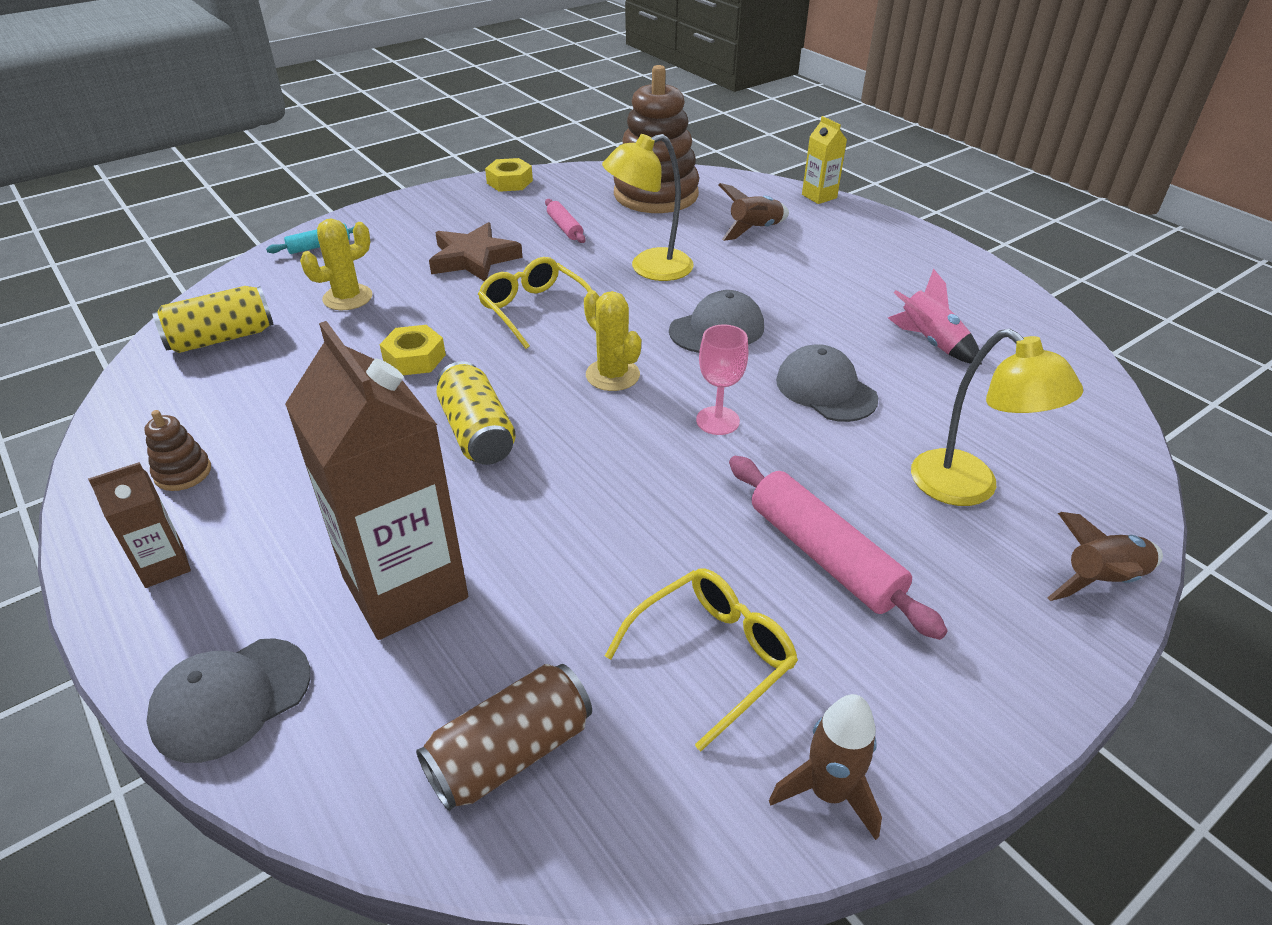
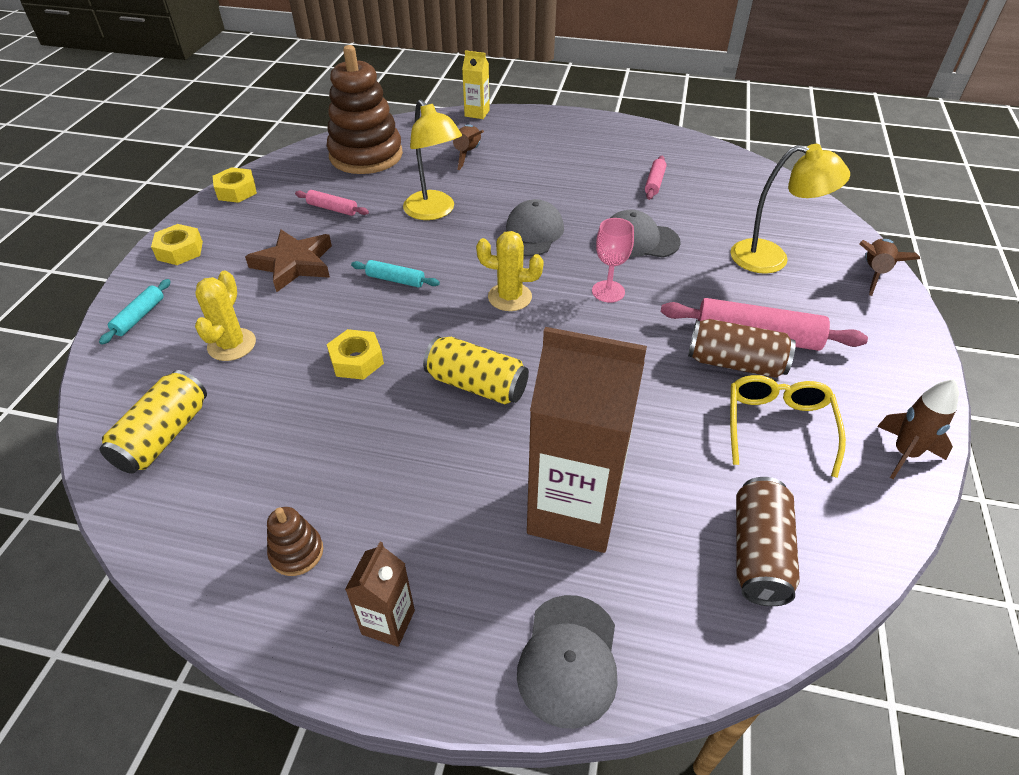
camera: 40 degrees left, 5 degrees up
yellow glasses [478,257,592,349] -> turquoise rolling pin [351,260,440,287]
yellow lamp [602,134,694,281] -> yellow lamp turned 60 degrees counterclockwise [403,99,462,220]
pink rocket [888,268,982,365] -> pink rolling pin [645,156,666,200]
none -> yellow nut [151,224,203,265]
none -> brown can [688,319,796,378]

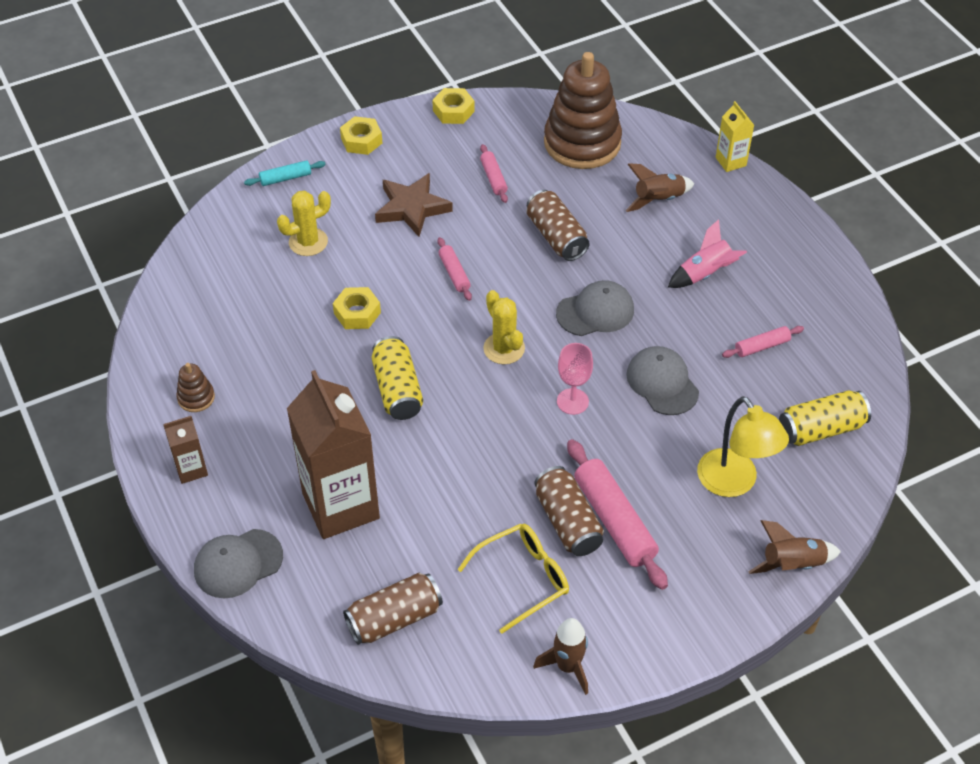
camera: 50 degrees right, 5 degrees up
yellow can [100,370,207,474] -> yellow can moved to [779,391,871,446]
turquoise rolling pin [351,260,440,287] -> pink rolling pin [437,237,472,301]
yellow lamp [403,99,462,220] -> brown can [527,190,590,261]
none -> pink rocket [668,219,747,288]

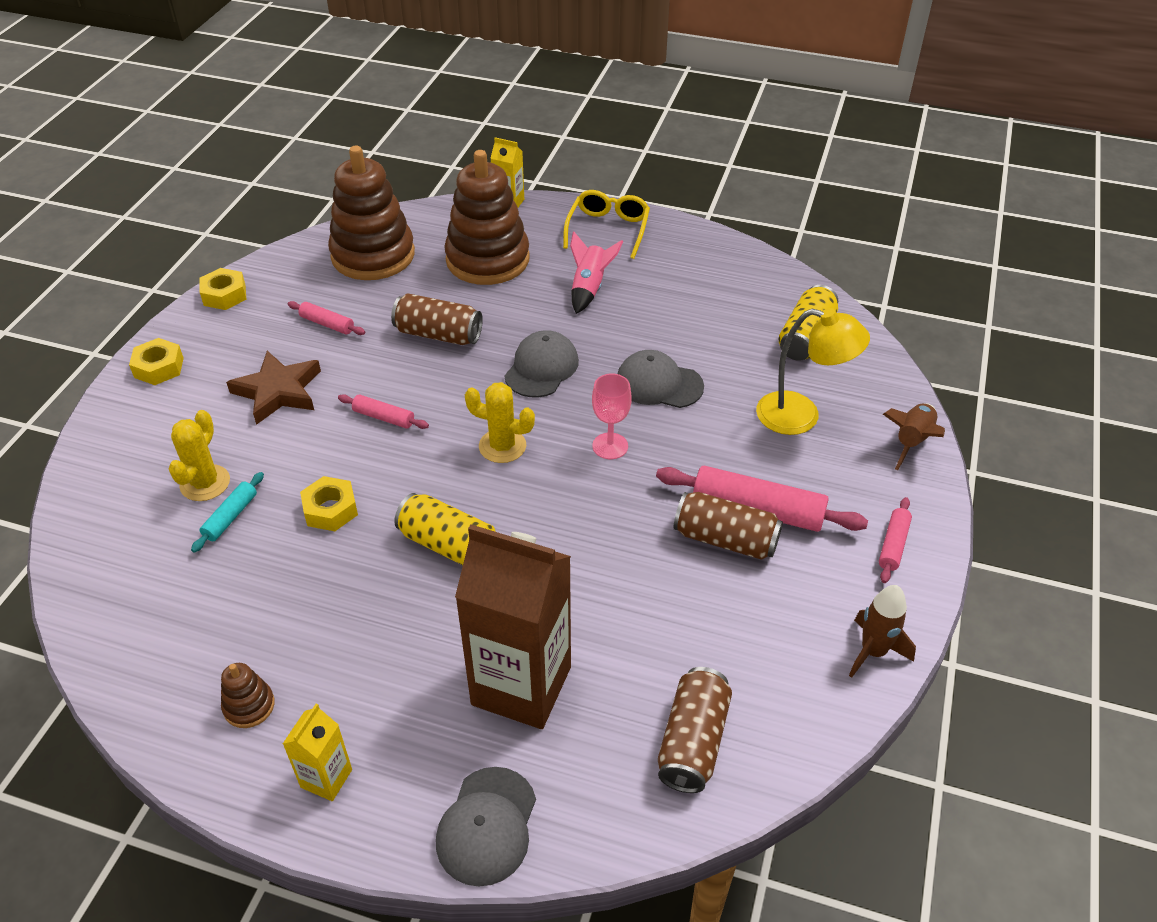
camera: 45 degrees left, 5 degrees down
brown carton [163,416,208,484] -> yellow carton [283,704,352,801]
turquoise rolling pin [244,160,326,186] -> turquoise rolling pin moved to [191,472,264,553]
yellow glasses [457,524,569,634] -> yellow glasses moved to [563,190,650,259]
brown rocket [625,163,694,212] -> brown stacking toy [444,150,530,285]
pink rolling pin [722,326,804,358] -> pink rolling pin moved to [879,497,912,583]

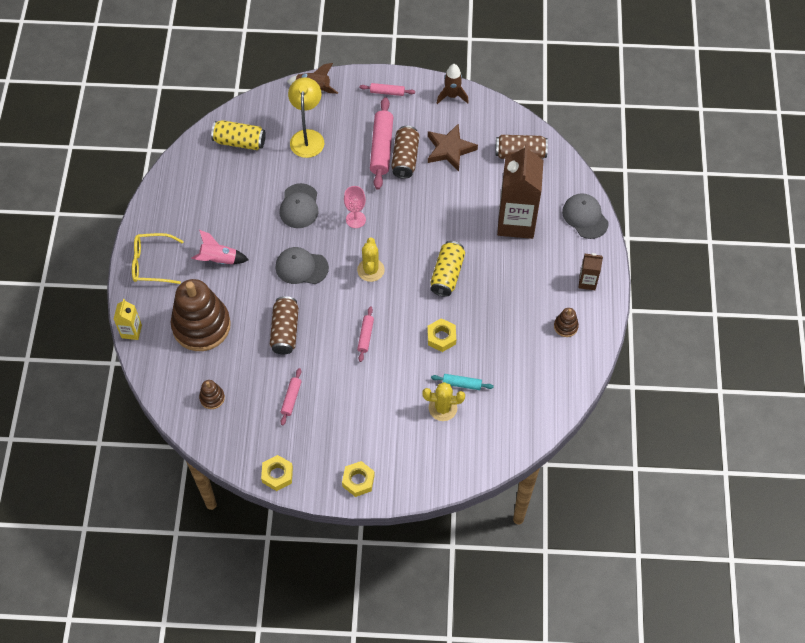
camera: 105 degrees left, 15 degrees up
brown star [226,351,321,425] -> brown star moved to [428,124,478,171]
yellow carton [283,704,352,801] -> brown carton [579,253,603,290]
brown stacking toy [328,146,415,280] -> brown stacking toy [199,380,225,409], size x0.42
grey cap [436,767,536,886] -> grey cap turned 120 degrees counterclockwise [562,193,609,239]

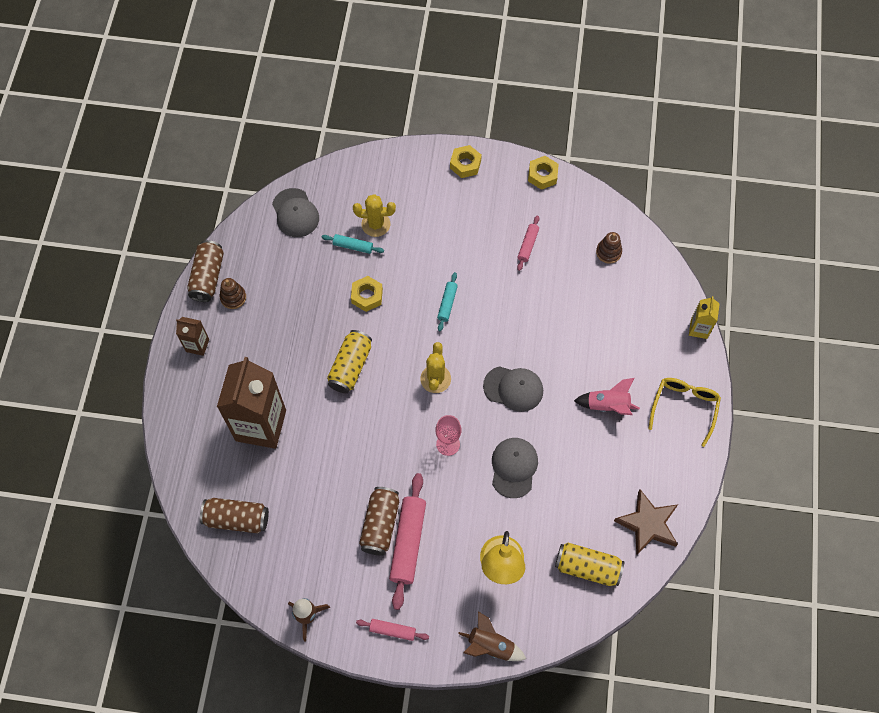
camera: 175 degrees left, 5 degrees up
yellow glasses [132,233,184,284] -> yellow glasses turned 75 degrees counterclockwise [648,378,721,447]
brown stacking toy [171,279,231,351] -> none
brown can [270,296,299,354] -> brown can moved to [187,240,224,302]
pink rolling pin [357,307,374,362] -> turquoise rolling pin [437,272,458,331]
brown star [428,124,478,171] -> brown star moved to [614,489,678,555]
grey cap [562,193,609,239] -> grey cap moved to [272,188,319,237]

